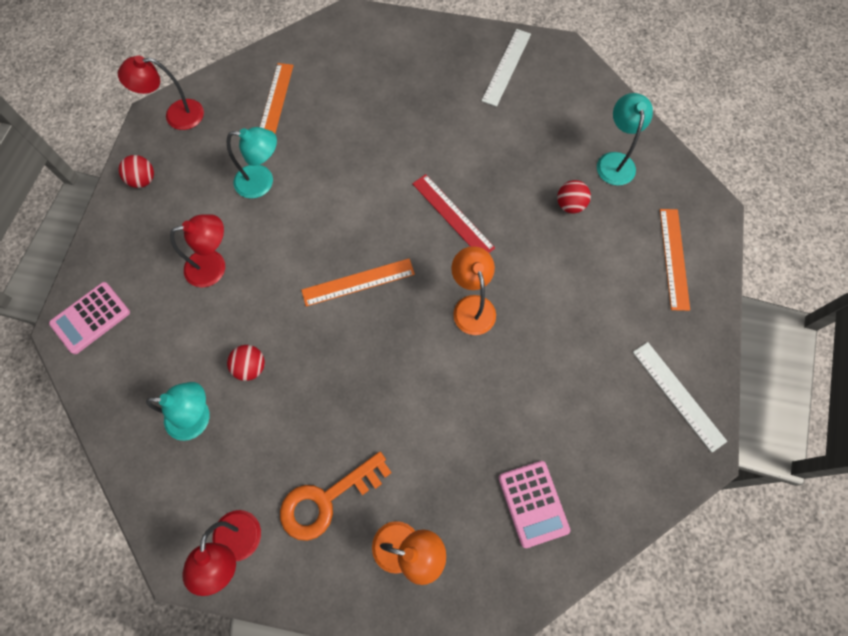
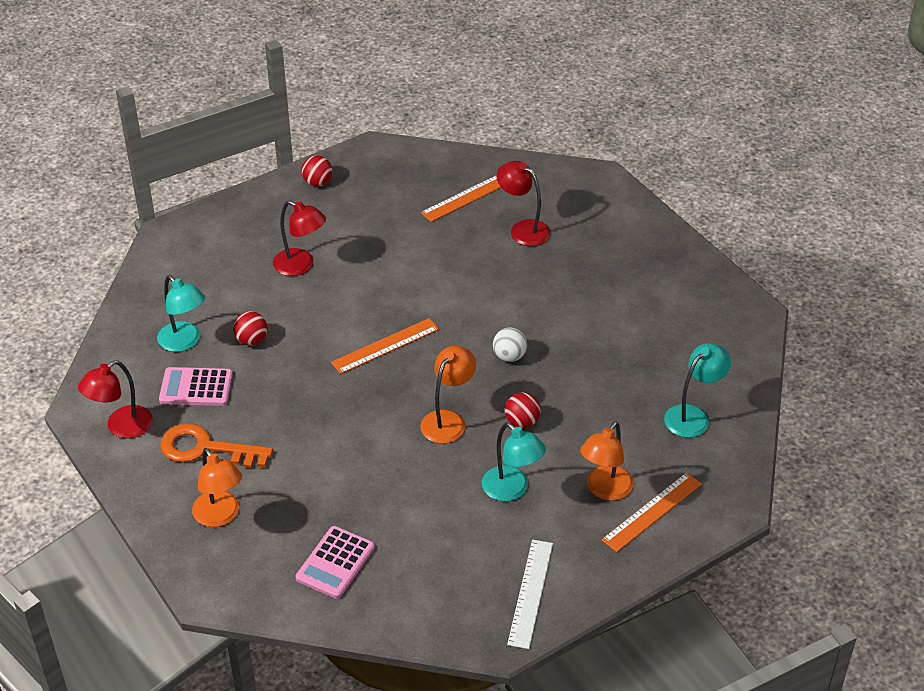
camera: 45 degrees right, 25 degrees down
pink calculator [49,282,130,354] -> pink calculator moved to [159,367,233,406]
red lamp [118,56,204,130] -> red lamp moved to [496,161,551,246]
turquoise lamp [227,127,277,199] -> turquoise lamp moved to [482,422,546,501]
orange ruler [301,259,415,306] -> orange ruler turned 60 degrees counterclockwise [331,318,439,374]
red ruler [412,174,495,253] -> white ball [493,327,527,362]
white ruler [481,29,531,107] -> none
red ball [557,180,591,213] -> red ball moved to [505,392,541,428]
none -> orange lamp [580,422,633,501]

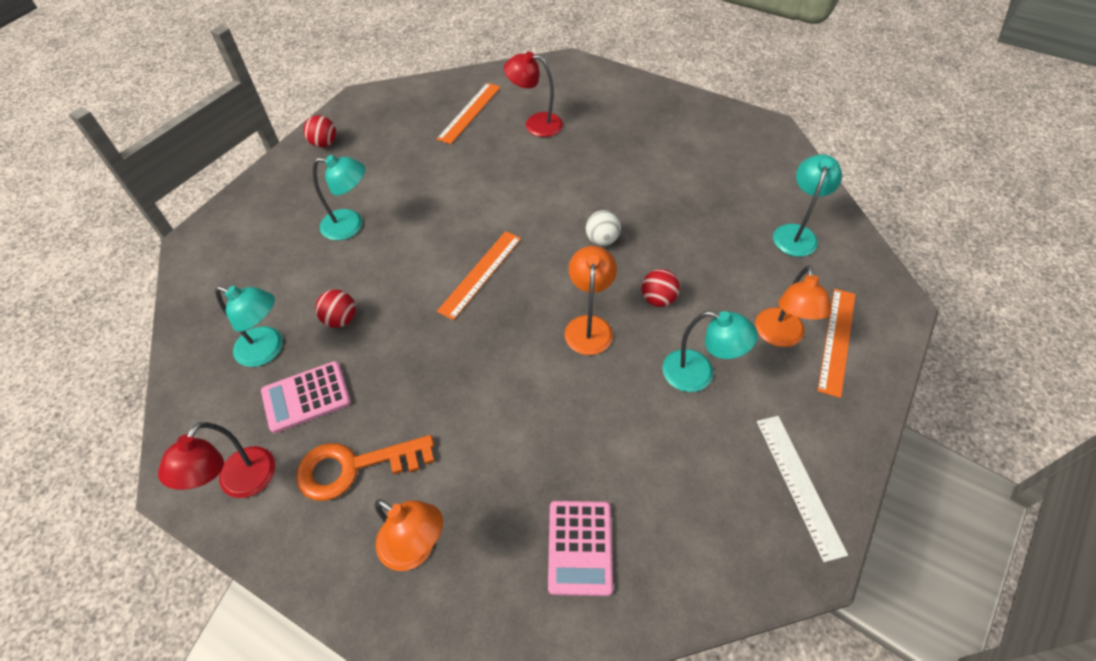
camera: 25 degrees left, 10 degrees up
red lamp [273,201,326,276] -> turquoise lamp [312,155,366,240]

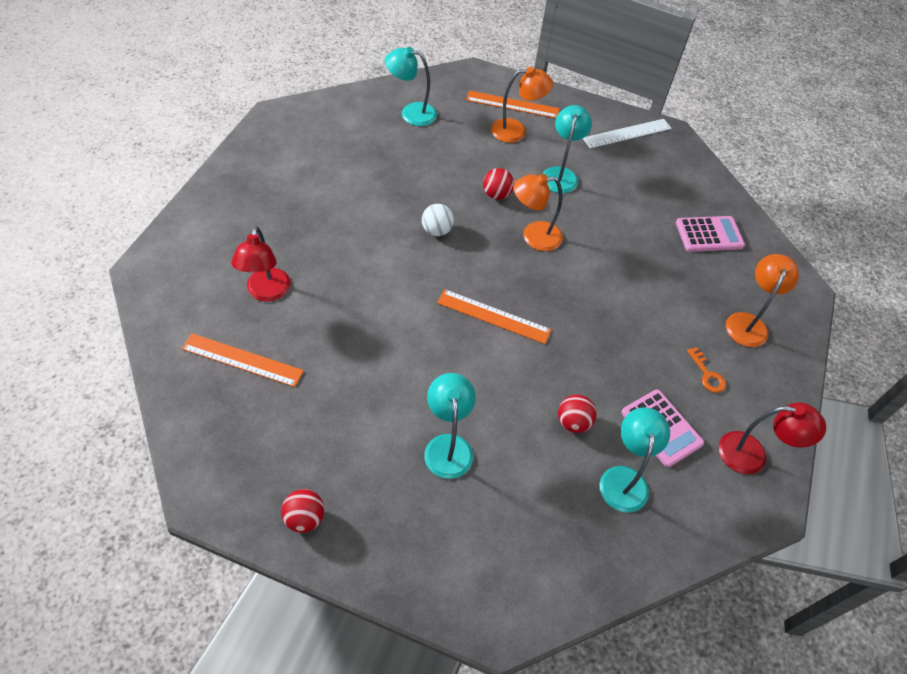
camera: 105 degrees left, 0 degrees up
orange key [296,435,434,501] -> orange key [687,347,726,393], size x0.49

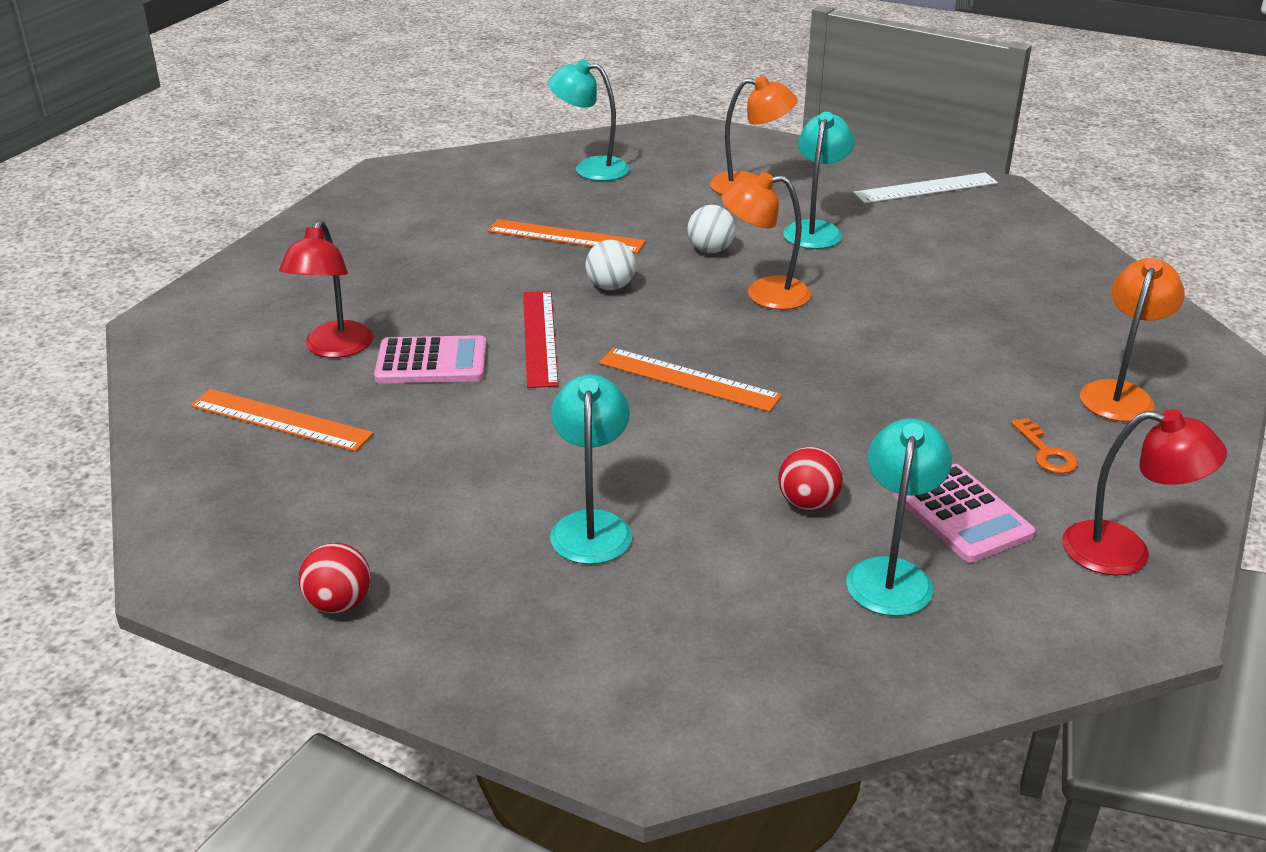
camera: 10 degrees right, 20 degrees down
orange ruler [466,90,559,118] -> orange ruler moved to [488,219,645,253]
red ball [483,168,514,200] -> white ball [687,205,736,253]
pink calculator [676,216,745,252] -> pink calculator moved to [374,335,486,384]
none -> red ruler [523,291,559,388]

